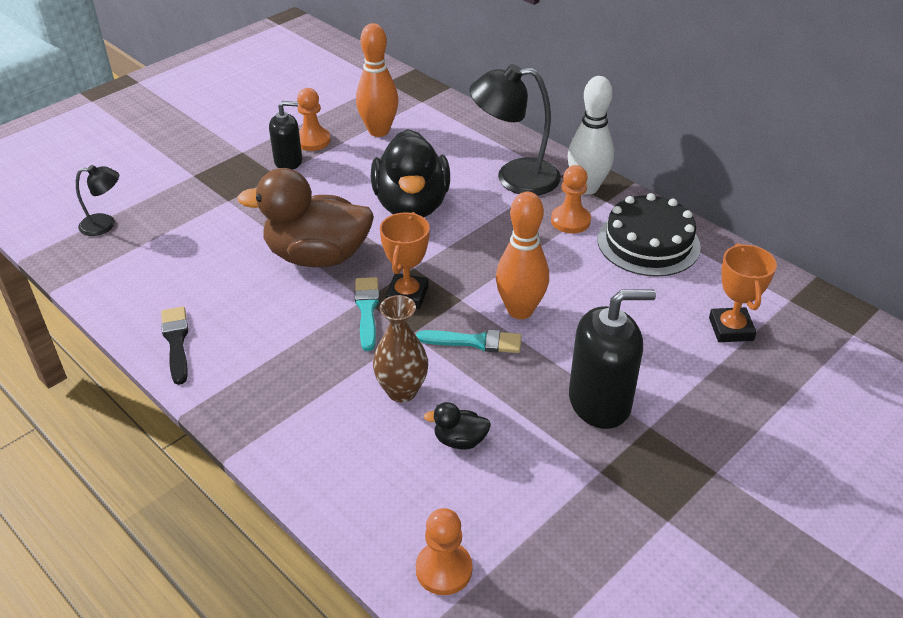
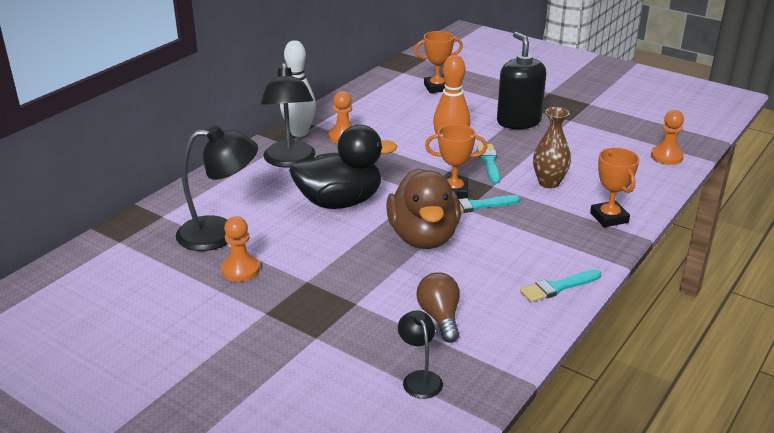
camera: 100 degrees left, 10 degrees down
black brush [161,306,188,385] -> turquoise brush [520,269,601,302]
black soap dispenser [269,101,302,170] -> none
orange bowling pin [356,23,399,137] -> black lamp [176,126,258,251]
black duck [424,402,491,449] -> none
black cake [597,193,701,277] -> none
none -> brown light bulb [416,272,460,343]
none -> orange trophy [590,148,639,227]

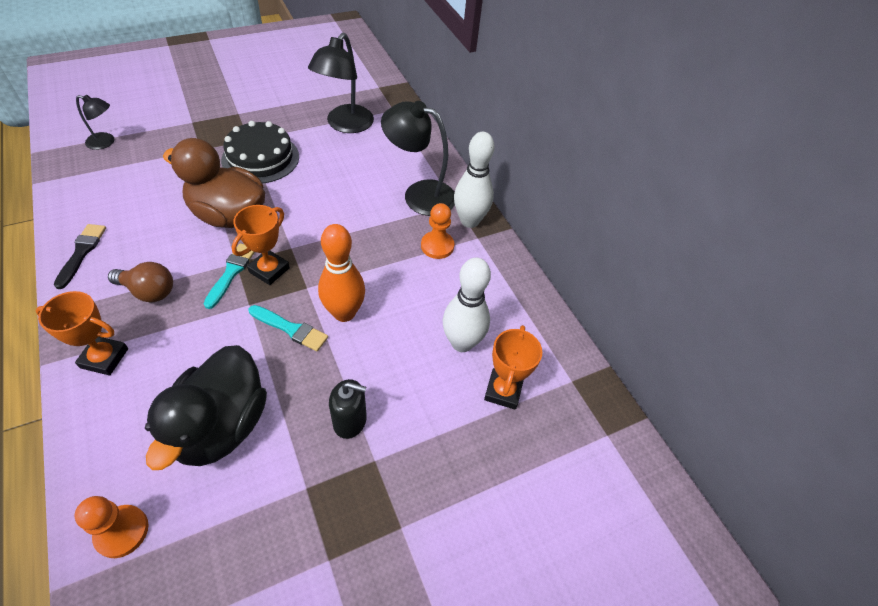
camera: 115 degrees right, 20 degrees up
orange pawn [221,216,260,282] -> none
black duck [289,125,397,209] -> black duck moved to [145,345,267,470]
brown light bulb [416,272,460,343] -> brown light bulb moved to [108,262,173,302]
black soap dispenser [497,32,546,129] -> black soap dispenser [329,379,367,439], size x0.61
turquoise brush [520,269,601,302] -> black brush [54,224,106,289]
brown vase [533,107,571,188] -> none
none -> black cake [221,121,299,183]
none -> white bowling pin [443,258,491,352]

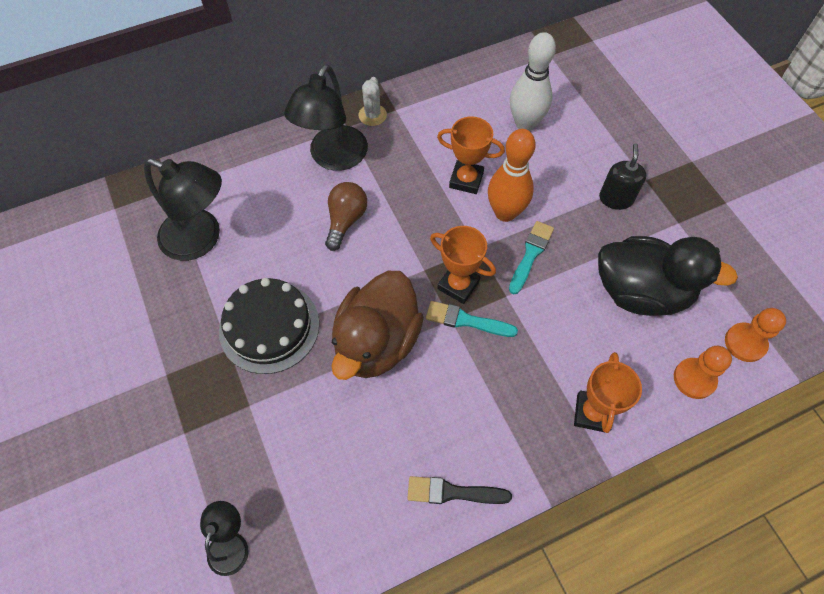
camera: 85 degrees left, 10 degrees up
brown light bulb [108,262,173,302] -> brown light bulb moved to [325,182,367,251]
orange pawn [421,203,454,259] -> orange pawn moved to [674,346,732,399]
white bowling pin [454,132,494,228] -> white cactus [359,77,387,126]
orange trophy [484,325,542,409] -> orange trophy moved to [437,116,505,194]

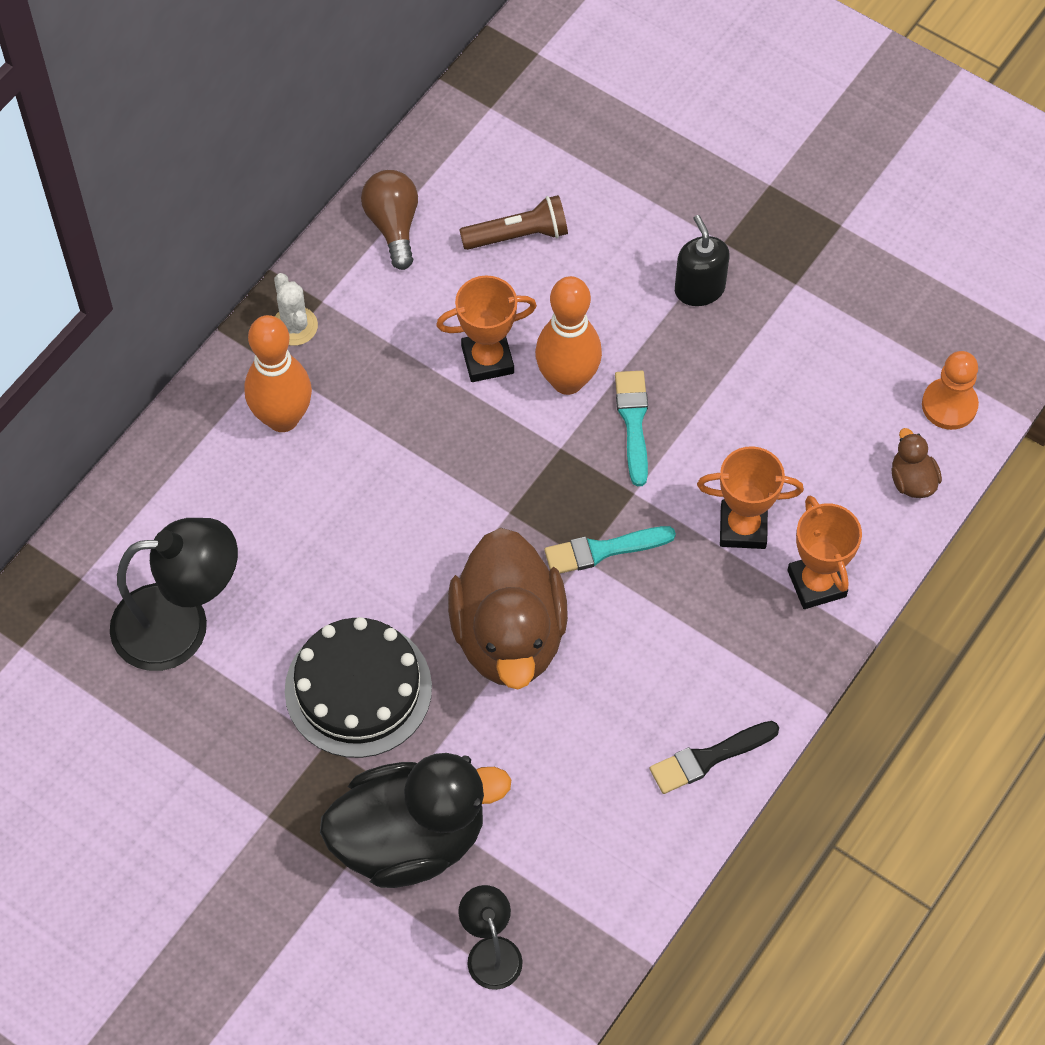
camera: 30 degrees left, 0 degrees up
black lamp [284,64,368,171] -> orange bowling pin [244,315,312,432]
brown light bulb [325,182,367,251] -> brown light bulb moved to [361,170,418,270]
orange trophy [430,226,496,304] -> orange trophy moved to [697,446,804,549]
white bowling pin [510,32,556,131] -> brown flashlight [460,195,568,250]
black duck [598,236,738,316] -> black duck moved to [320,753,511,888]
orange pawn [674,346,732,399] -> brown duck [891,428,942,498]

